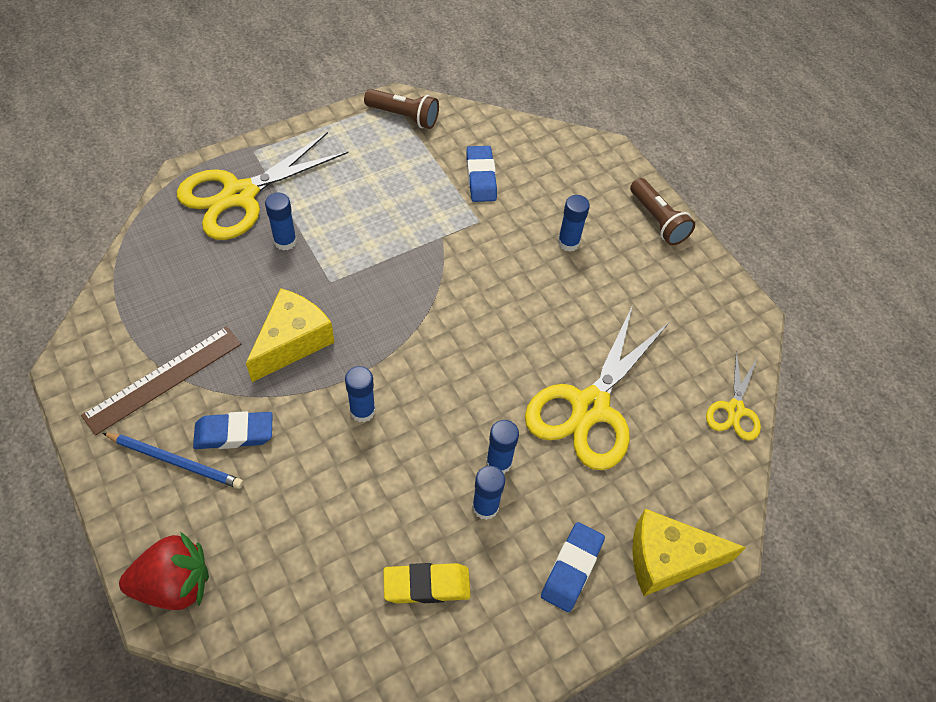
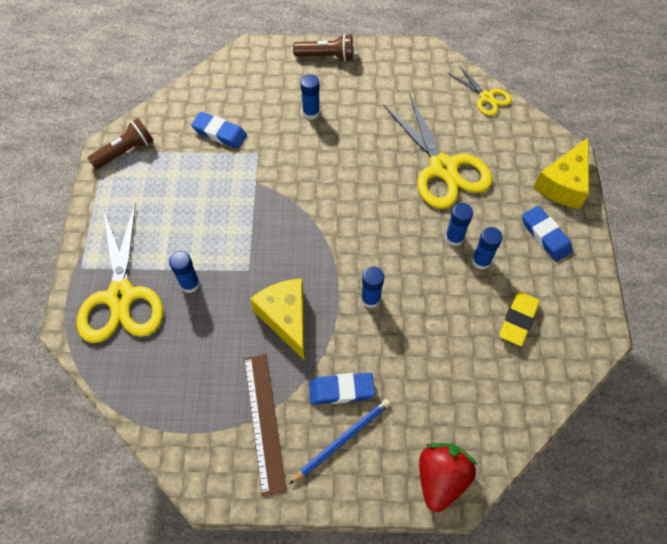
camera: 55 degrees left, 5 degrees up
blue eraser [193,411,273,449] -> blue eraser turned 60 degrees clockwise [309,373,375,405]

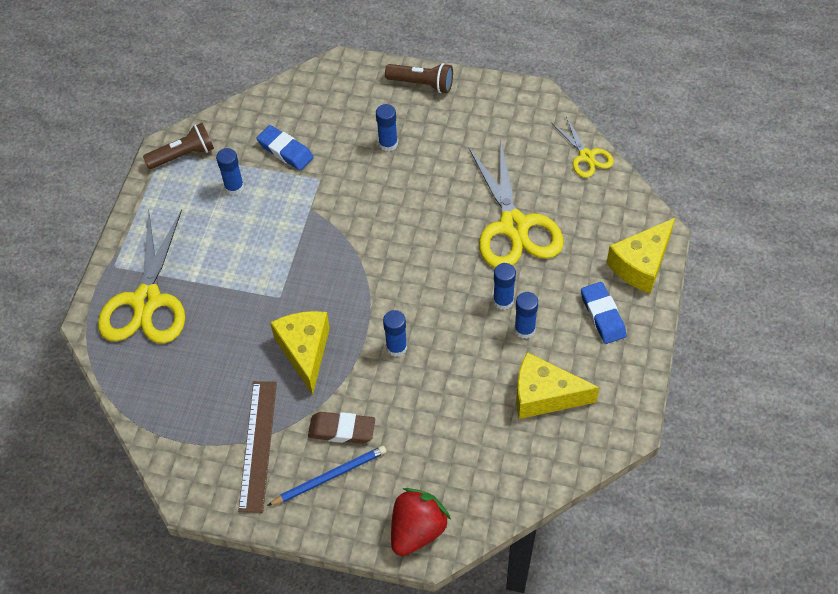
camera: 15 degrees right, 5 degrees down
blue glue stick [169,251,200,293] -> blue glue stick moved to [216,148,244,195]
blue eraser [309,373,375,405] -> brown eraser [308,412,375,444]
yellow eraser [499,291,539,346] -> yellow cheese [516,352,599,419]

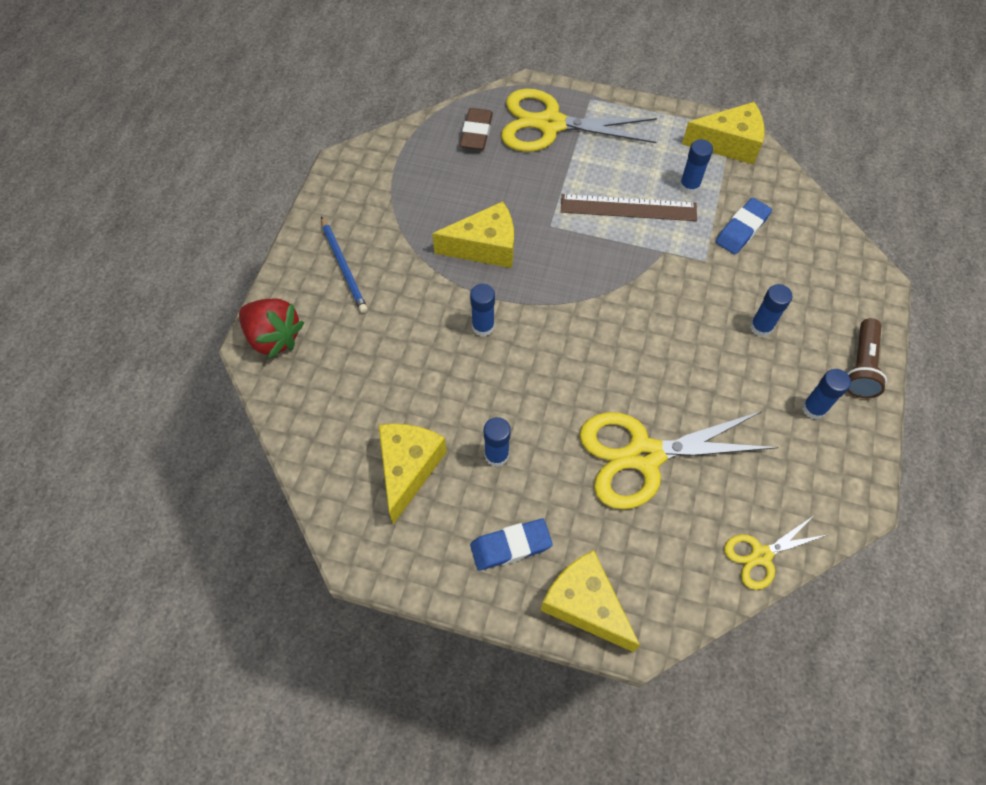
camera: 90 degrees right, 5 degrees up
brown flashlight [143,123,214,169] -> yellow cheese [682,102,764,165]
brown ruler [238,381,277,513] -> brown ruler moved to [561,194,697,221]
brown eraser [308,412,375,444] -> brown eraser moved to [460,108,493,150]
blue glue stick [493,263,516,310] -> blue glue stick moved to [802,369,851,420]

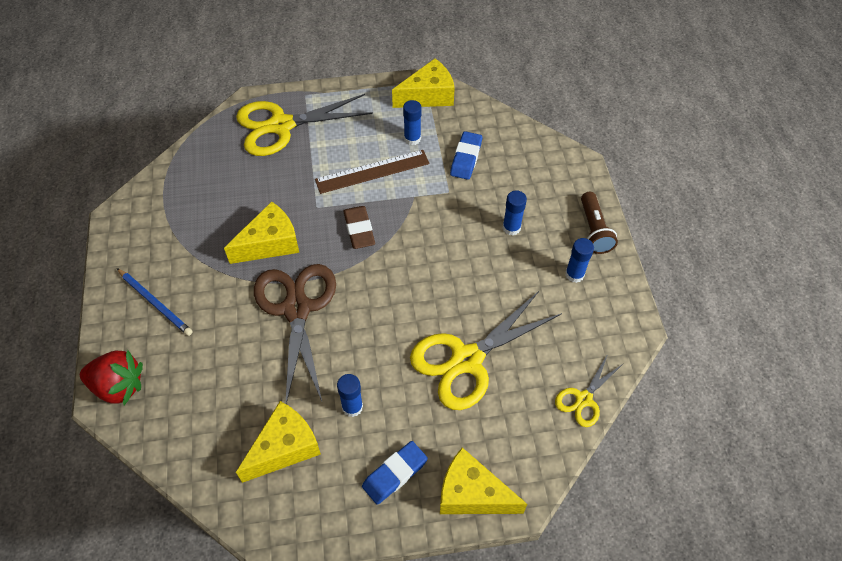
camera: 25 degrees left, 5 degrees down
yellow cheese [378,424,447,524] -> yellow cheese turned 60 degrees clockwise [236,401,321,483]
brown eraser [460,108,493,150] -> brown eraser moved to [343,206,375,249]
blue glue stick [470,284,495,336] -> brown scissors [254,264,336,404]

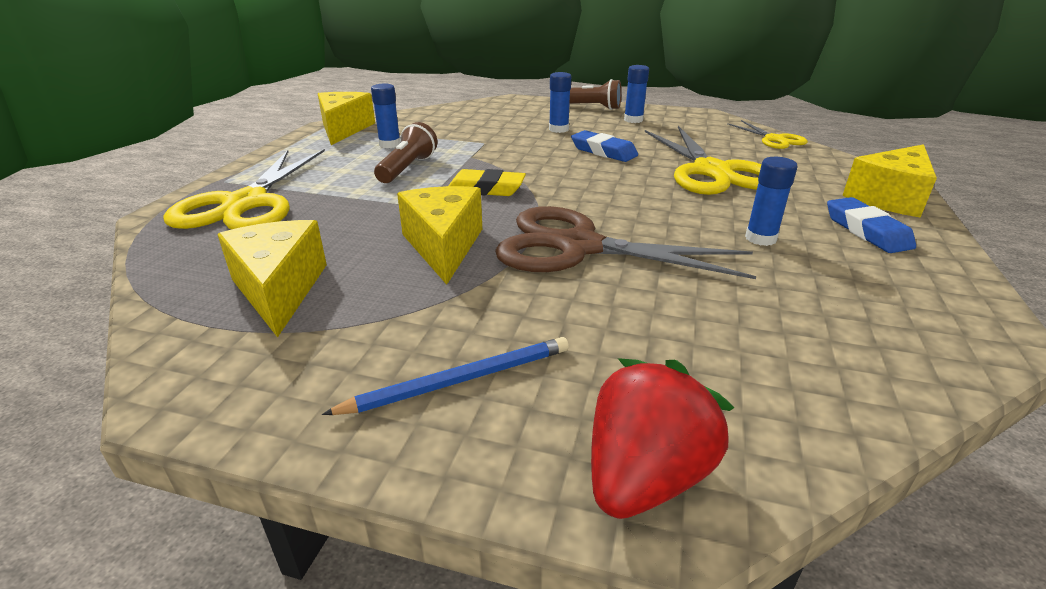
camera: 65 degrees left, 25 degrees down
yellow cheese [236,401,321,483] -> yellow cheese moved to [217,220,327,338]
brown ruler [315,150,430,194] -> brown flashlight [374,122,437,183]
brown eraser [343,206,375,249] -> yellow eraser [448,169,526,196]
blue eraser [450,131,482,180] -> blue eraser moved to [571,130,638,162]

